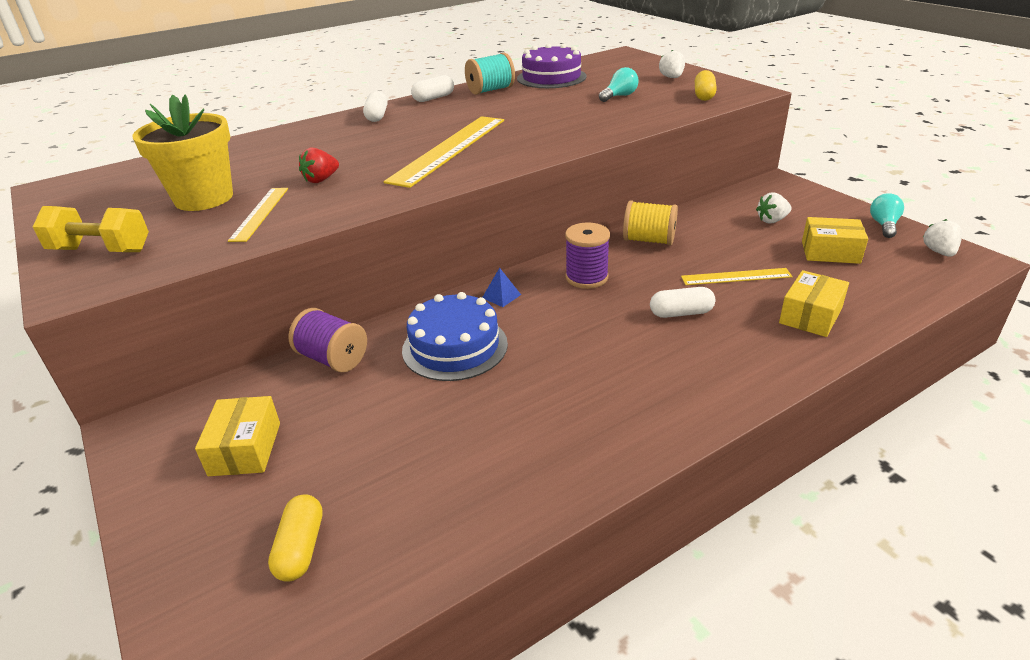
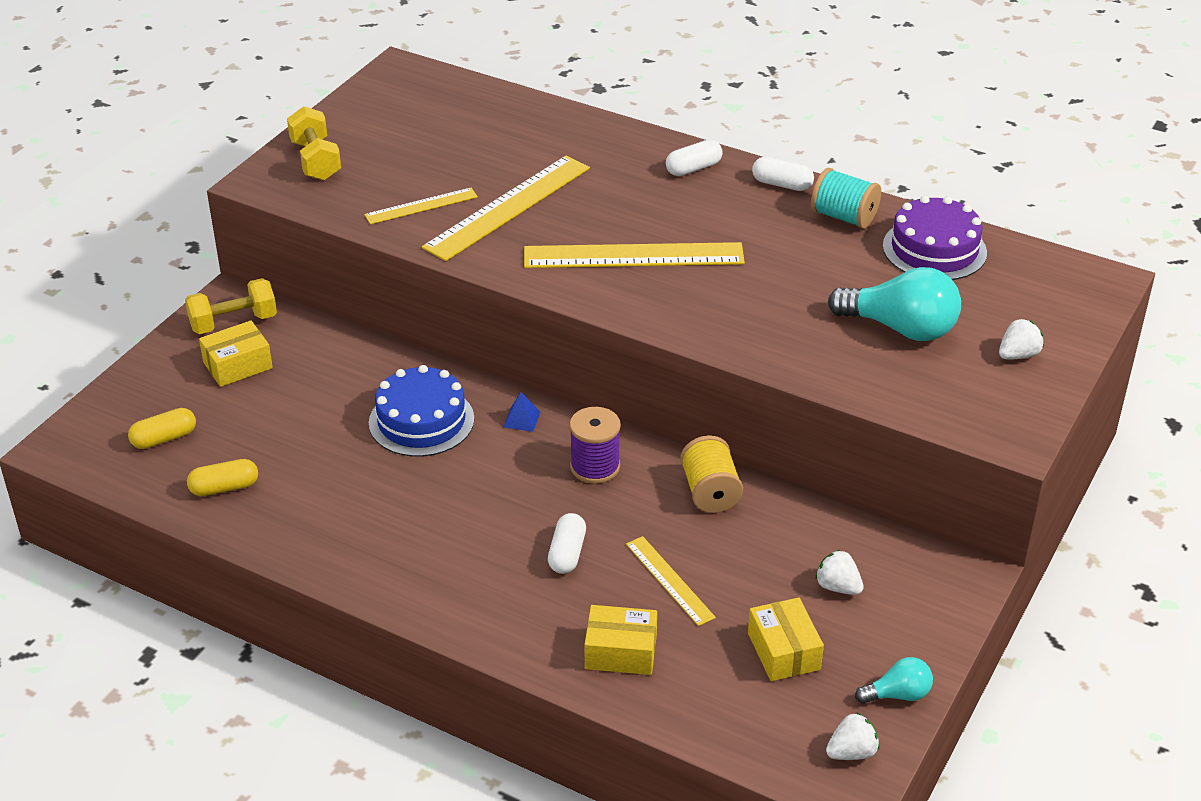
camera: 60 degrees right, 5 degrees up
yellow flower pot [132,94,233,211] -> none
purple spool [288,308,367,372] -> none
red strawberry [299,148,339,183] -> yellow ruler [422,156,590,261]
turquoise light bulb [599,67,639,102] -> turquoise light bulb [828,267,961,341], size x1.91
white capsule [650,287,715,318] -> white capsule turned 45 degrees clockwise [548,513,586,574]
yellow capsule [695,70,717,101] -> yellow capsule moved to [187,459,258,496]
none -> yellow dumbbell [185,278,277,334]

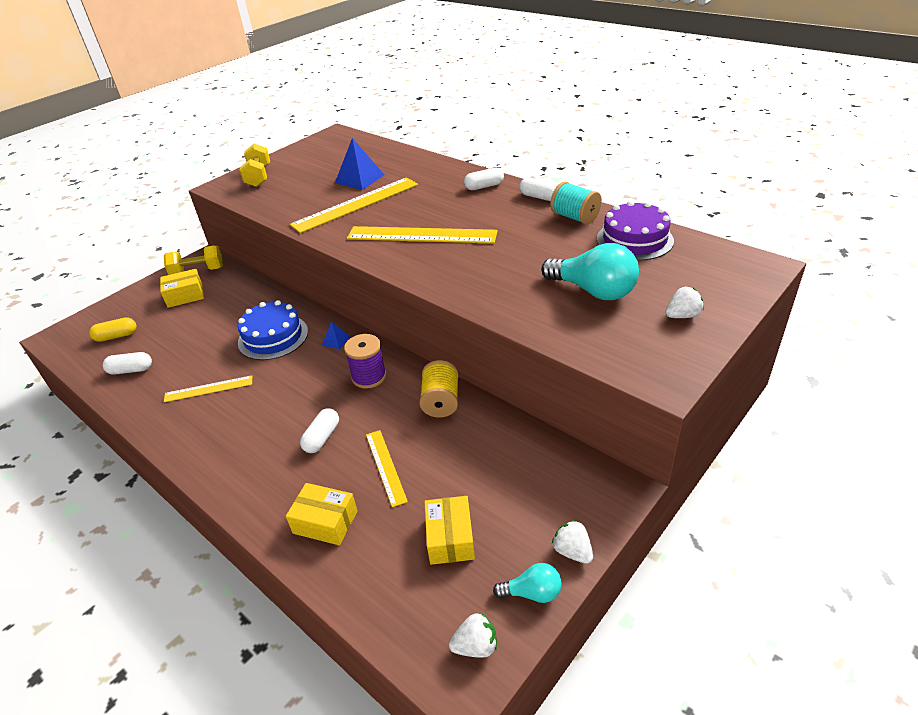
camera: 15 degrees right, 0 degrees up
yellow capsule [187,459,258,496] -> white capsule [103,352,152,374]
yellow ruler [364,188,478,224] -> yellow ruler moved to [164,376,252,402]
white strawberry [815,550,864,595] -> white strawberry moved to [552,520,593,564]
none -> blue pyramid [335,138,384,190]

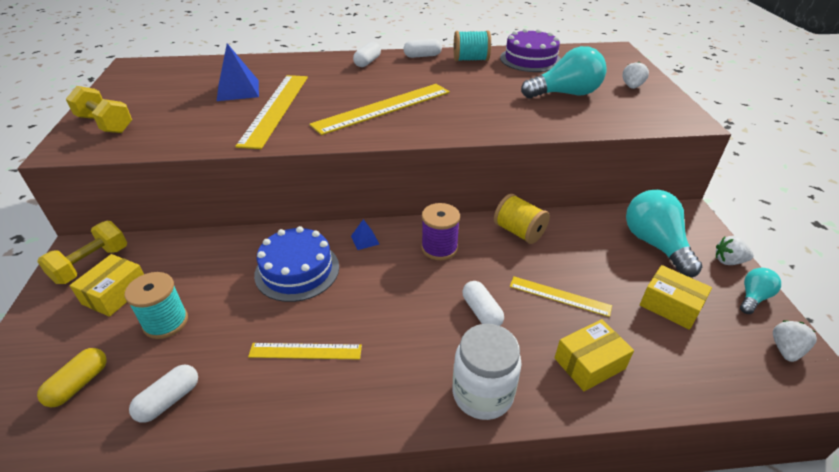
camera: 50 degrees left, 0 degrees up
yellow ruler [164,376,252,402] -> yellow ruler turned 60 degrees clockwise [248,343,362,360]
none -> turquoise spool [124,272,188,339]
none -> white jar [452,324,522,420]
none -> turquoise light bulb [626,190,702,277]

